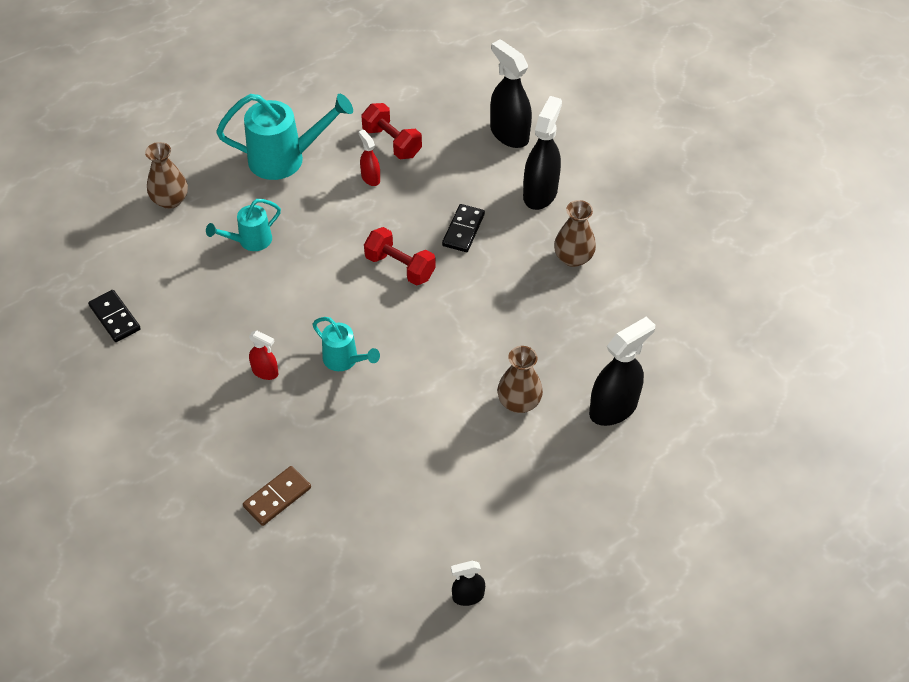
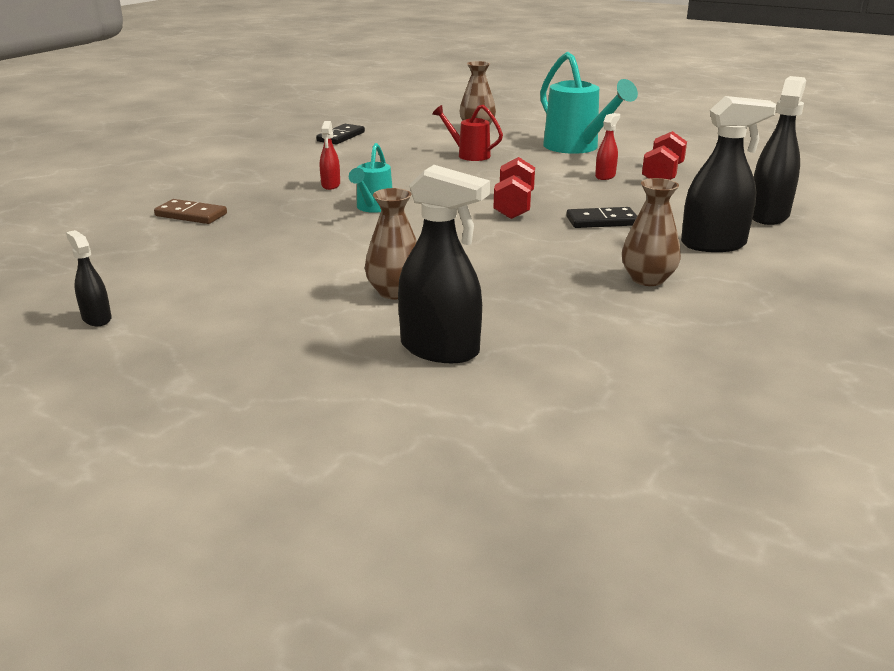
camera: 65 degrees right, 25 degrees down
turquoise watering can [206,199,281,251] -> red watering can [432,105,503,161]

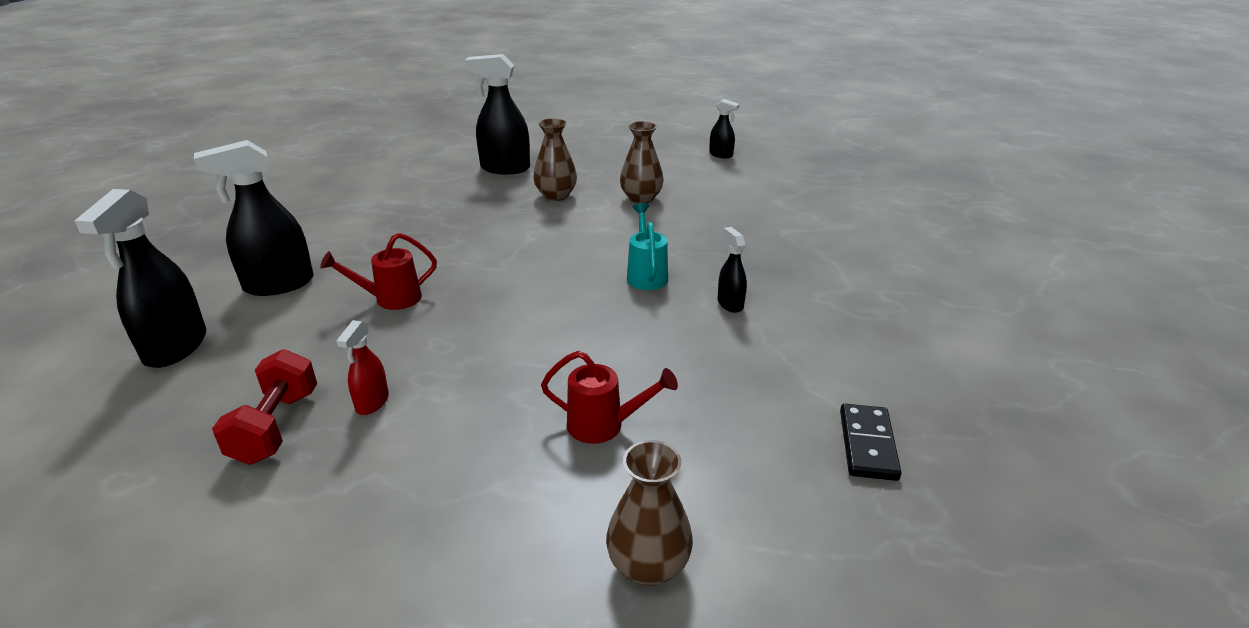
camera: 160 degrees right, 5 degrees up
brown domino [154,199,227,224] -> none
red spray bottle [320,121,340,190] -> black spray bottle [718,227,747,313]
red dumbbell [494,157,535,219] -> none
turquoise watering can [540,52,638,154] -> none
black domino [566,207,637,228] -> red watering can [320,233,437,310]
brown vase [622,178,681,286] -> brown vase moved to [620,121,664,204]

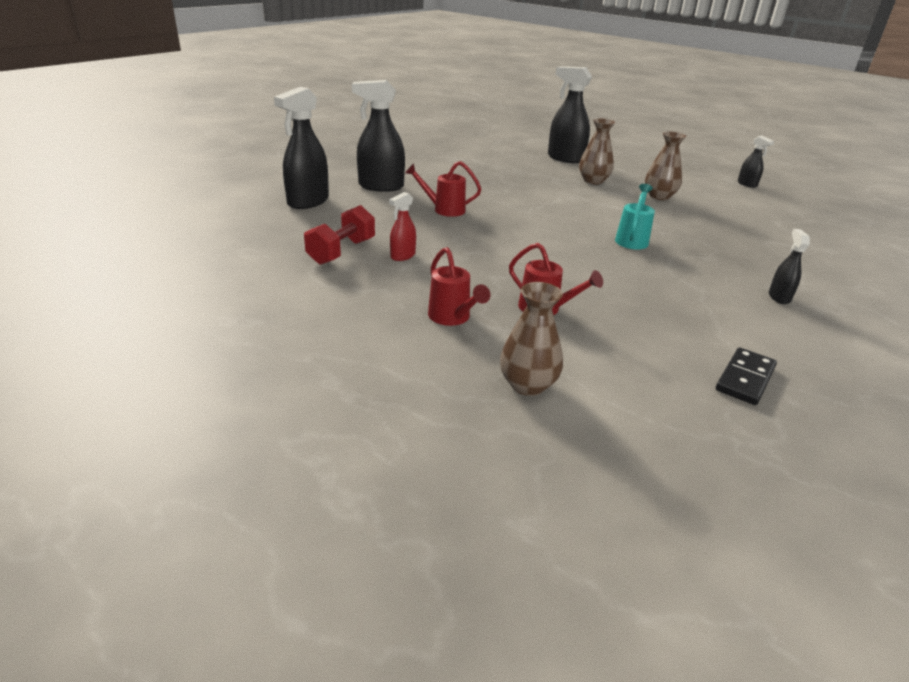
camera: 25 degrees right, 0 degrees up
black spray bottle [718,227,747,313] -> black spray bottle moved to [769,229,810,304]
none -> red watering can [428,247,491,326]

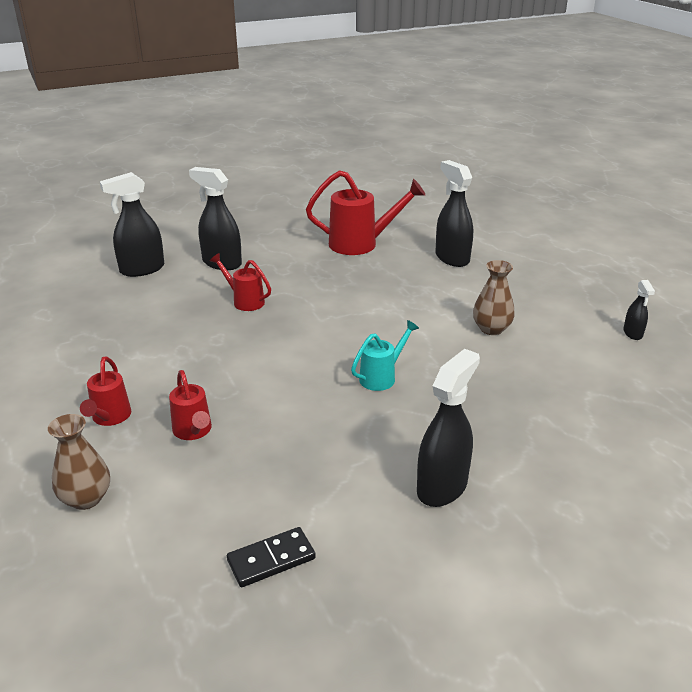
camera: 30 degrees right, 0 degrees up
red dumbbell [304,205,375,265] -> none
red spray bottle [389,192,416,261] -> none
brown vase [579,118,615,185] -> none
black spray bottle [769,229,810,304] -> black spray bottle [417,349,480,507], size x1.93
none -> red watering can [306,170,425,255]

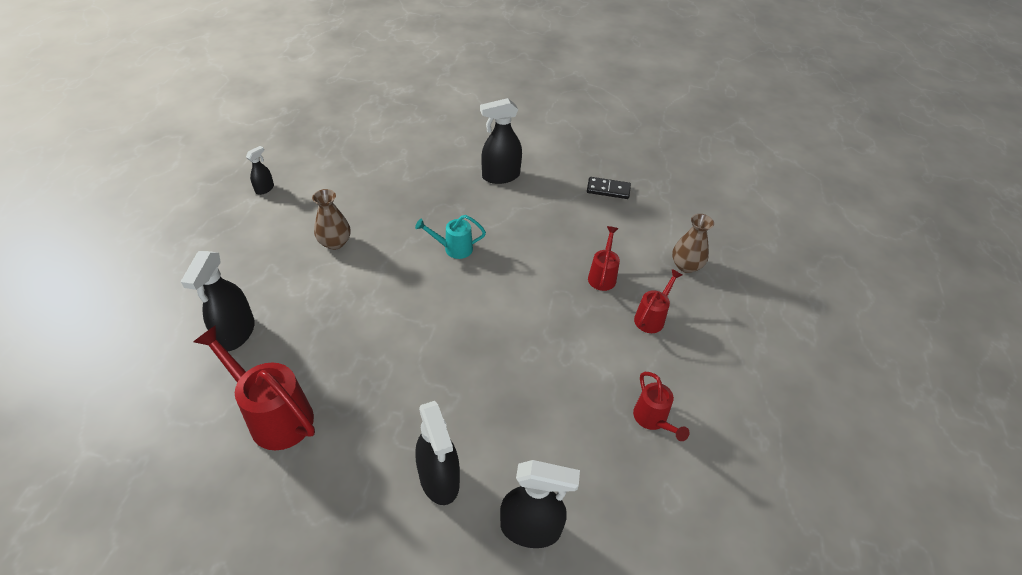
camera: 145 degrees left, 15 degrees up
red watering can [210,253,271,311] -> red watering can moved to [633,372,690,441]

